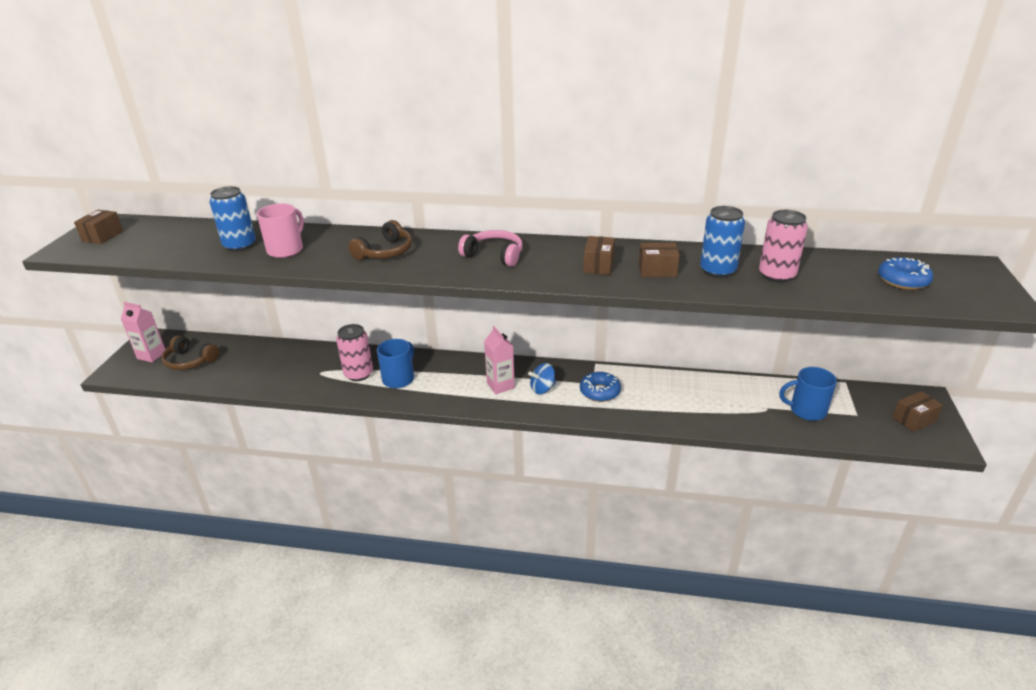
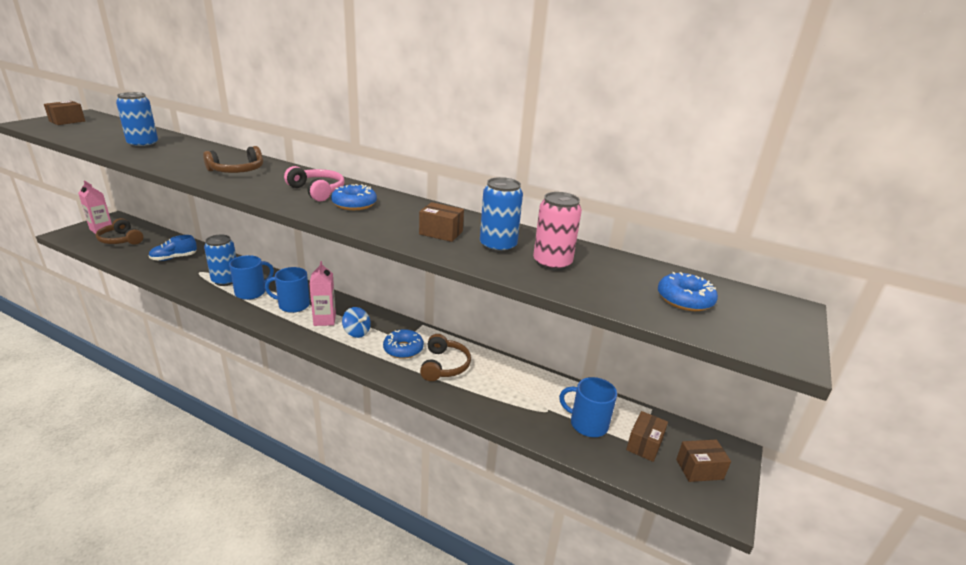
camera: 15 degrees right, 5 degrees down
pink mug [257,203,304,258] -> none
pink can [336,324,373,381] -> blue can [204,235,236,286]
blue spinning top [528,363,556,394] -> blue spinning top turned 135 degrees counterclockwise [342,307,371,338]
brown box [583,236,615,275] -> brown box moved to [626,411,668,462]
none -> blue shoe [148,235,197,261]
none -> blue mug [265,267,310,313]
none -> blue donut [331,184,377,210]
none -> brown headphones [420,334,471,381]

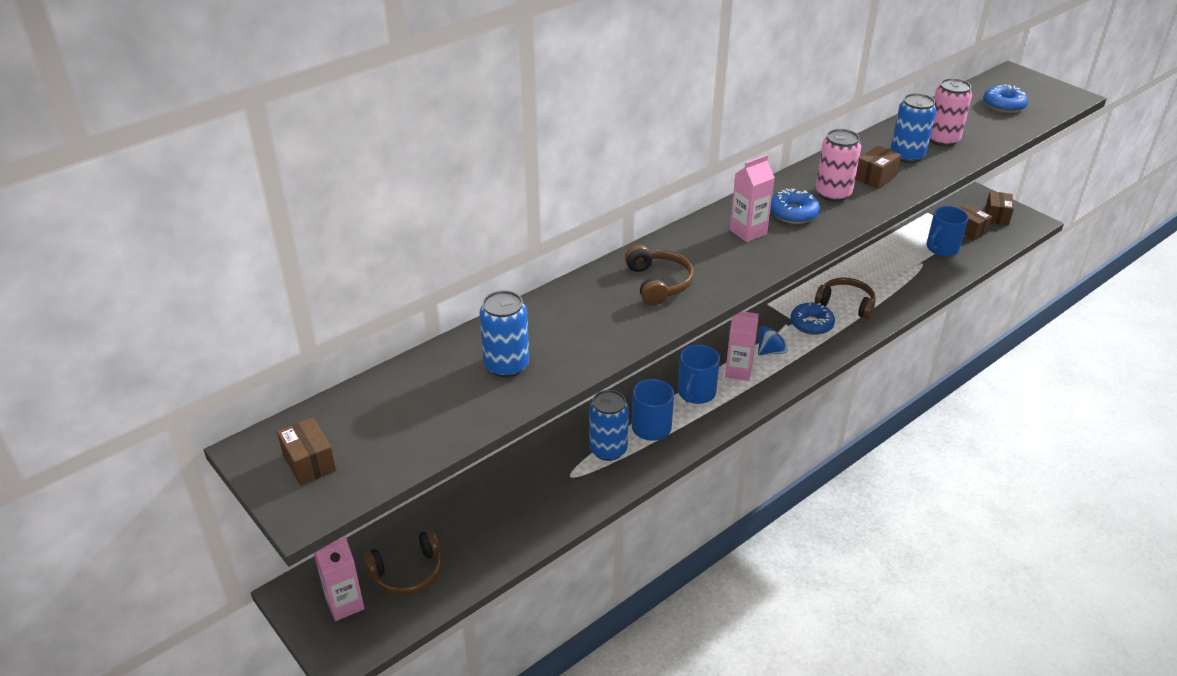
camera: 65 degrees left, 10 degrees up
blue shoe [148,235,197,261] -> none
pink headphones [284,166,345,202] -> pink carton [730,155,775,242]
none -> pink can [816,129,861,202]

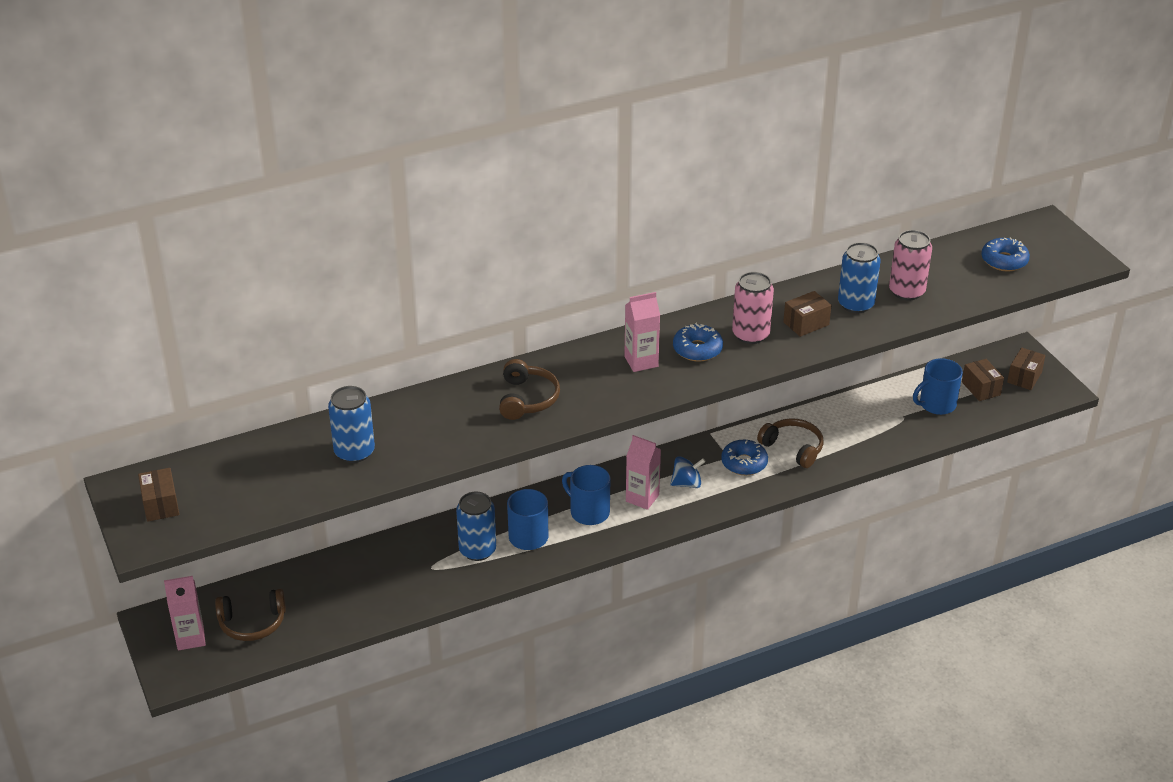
camera: 15 degrees right, 0 degrees up
blue mug [678,345,720,404] -> blue mug turned 90 degrees clockwise [562,465,610,525]

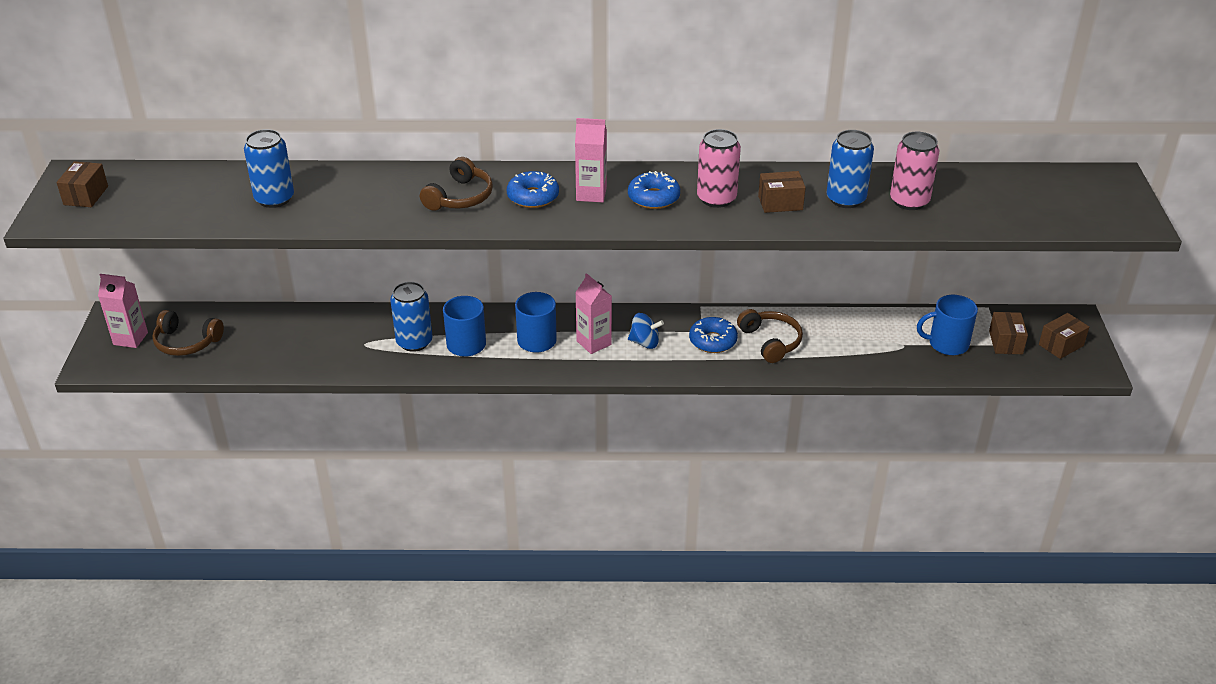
camera: 25 degrees right, 0 degrees up
blue donut [981,237,1030,271] -> blue donut moved to [507,171,559,208]

